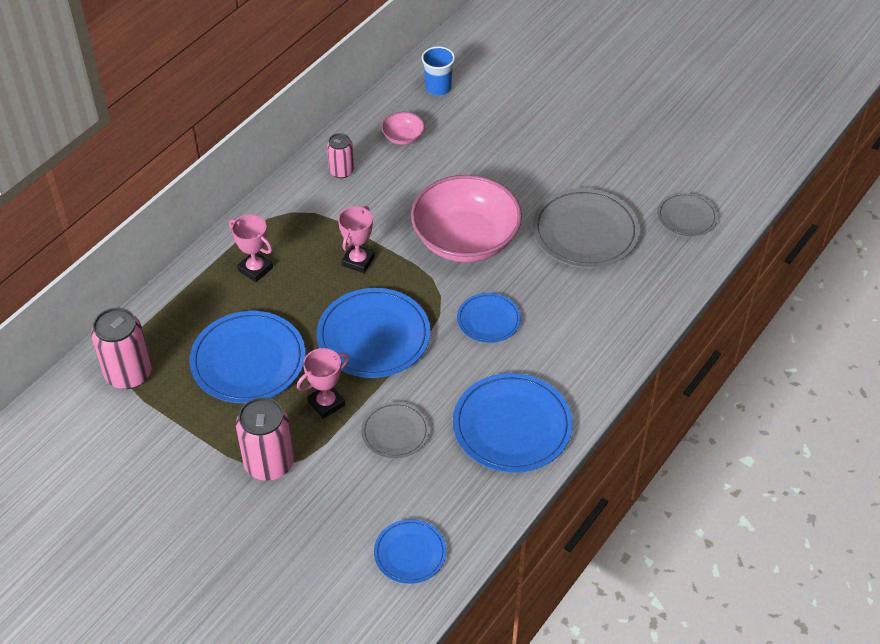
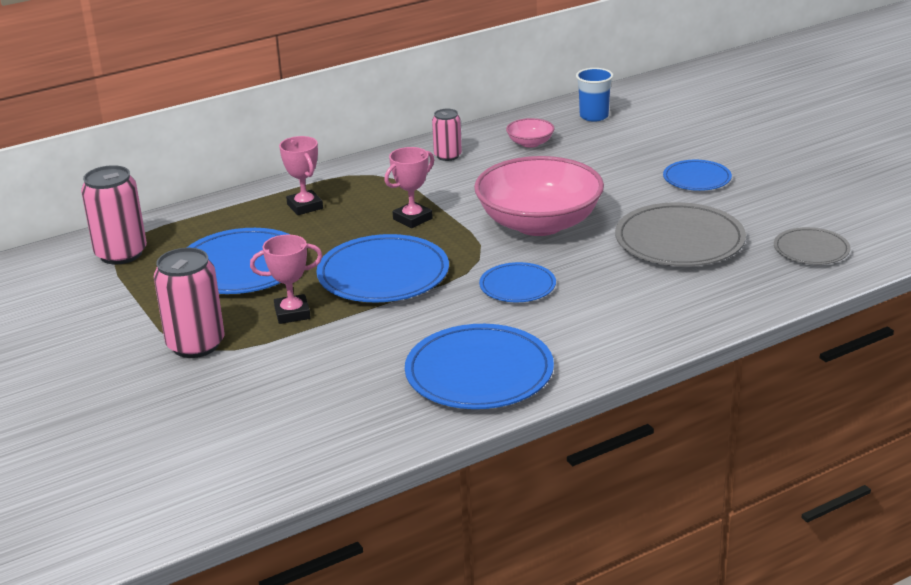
camera: 25 degrees right, 20 degrees down
grey plate [361,402,429,459] -> none
blue plate [374,519,446,584] -> blue plate moved to [663,160,732,191]

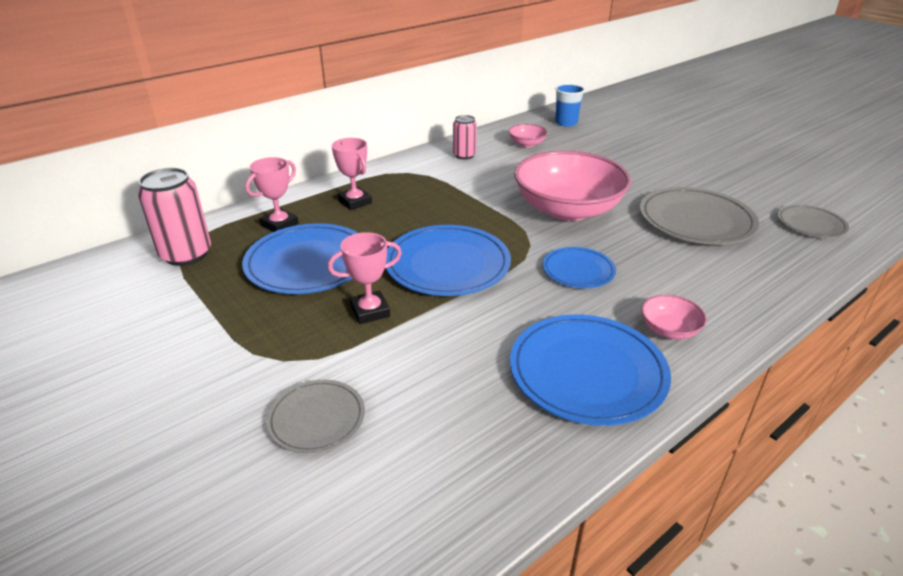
camera: 10 degrees left, 5 degrees up
pink can [154,248,225,358] -> none
pink trophy [385,147,434,228] -> pink trophy moved to [245,157,298,232]
blue plate [663,160,732,191] -> none
none -> grey plate [266,380,365,454]
none -> pink bowl [641,295,707,339]

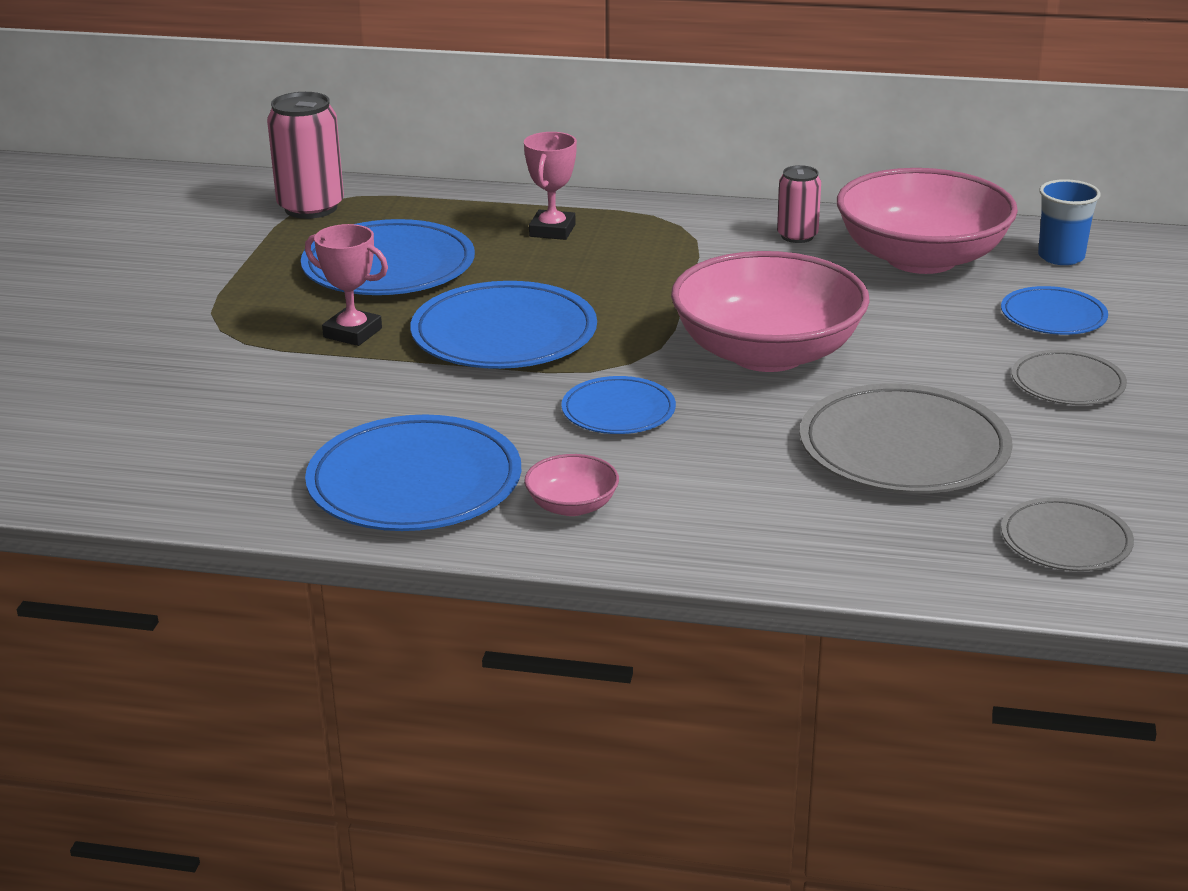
camera: 50 degrees right, 5 degrees down
pink trophy [245,157,298,232] -> none
grey plate [266,380,365,454] -> grey plate moved to [1012,350,1127,405]
pink bowl [508,124,548,147] -> pink bowl [837,168,1018,274], size x2.38
none -> blue plate [1001,286,1108,335]

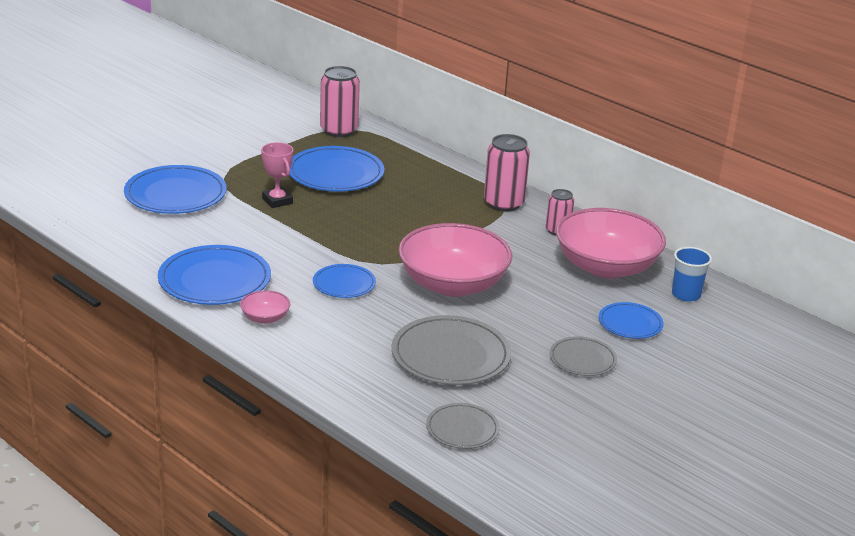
camera: 30 degrees right, 0 degrees up
blue plate [410,281,597,369] -> blue plate moved to [124,165,227,214]
pink trophy [524,132,577,240] -> none
none -> pink can [484,134,530,212]

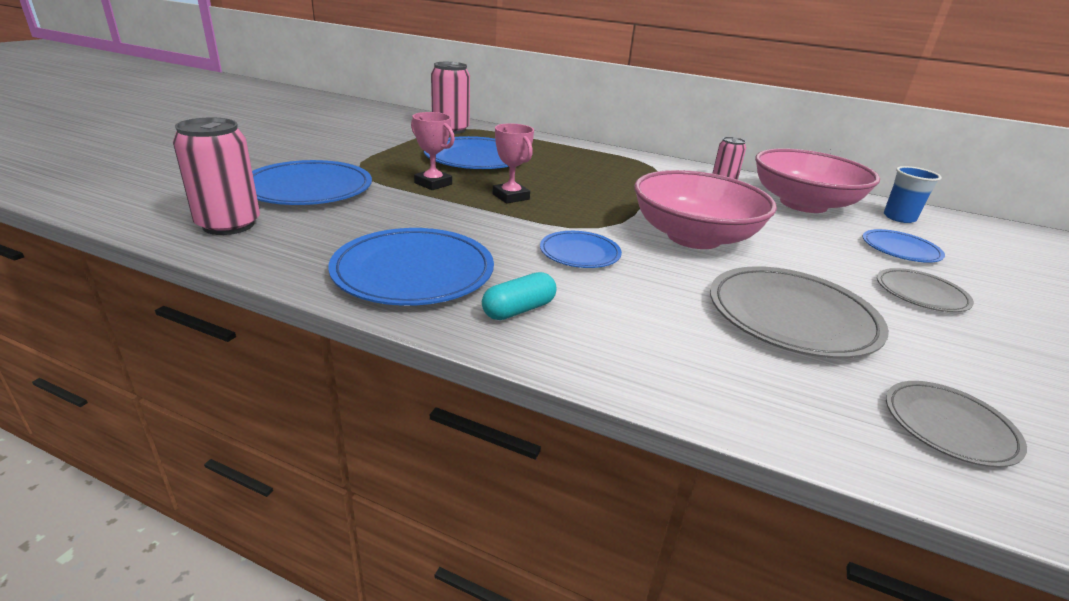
camera: 20 degrees left, 0 degrees up
pink bowl [240,290,290,324] -> turquoise capsule [482,272,556,320]
pink can [484,134,530,212] -> pink can moved to [173,118,260,235]
none -> pink trophy [492,123,534,203]

